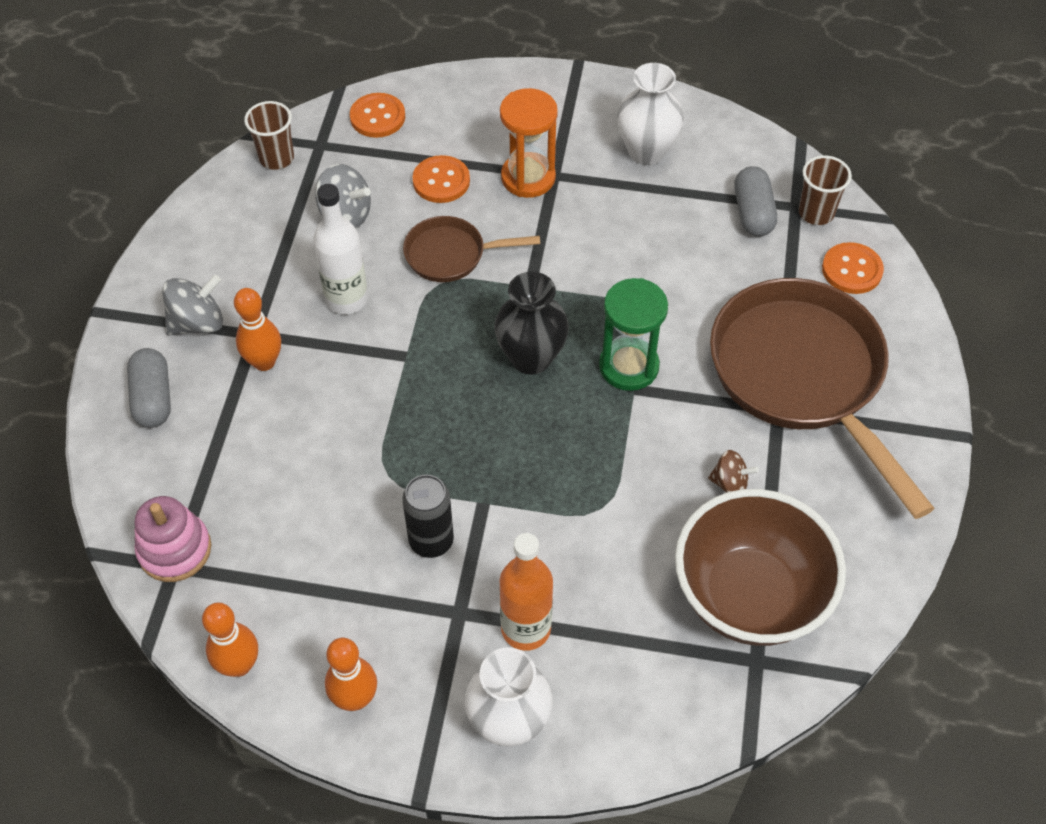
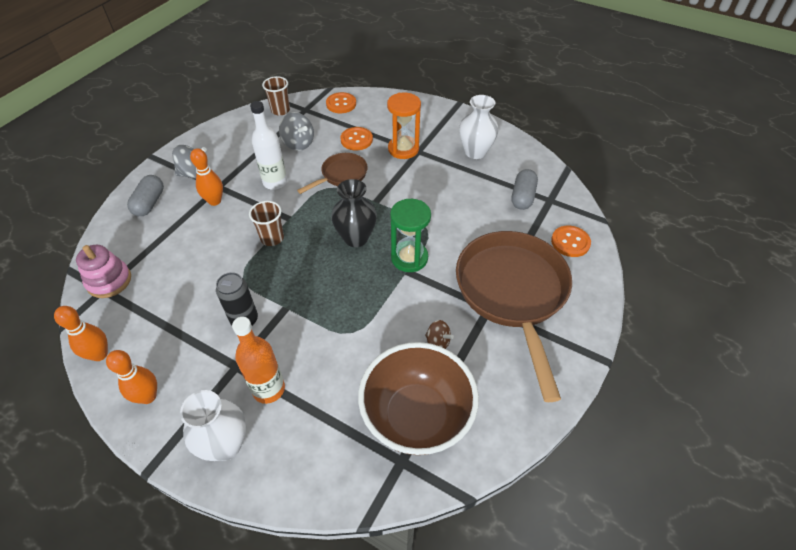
camera: 20 degrees right, 5 degrees down
brown pan [403,216,540,282] -> brown pan turned 120 degrees clockwise [297,153,368,194]
brown cup [799,155,852,225] -> brown cup moved to [249,201,284,246]

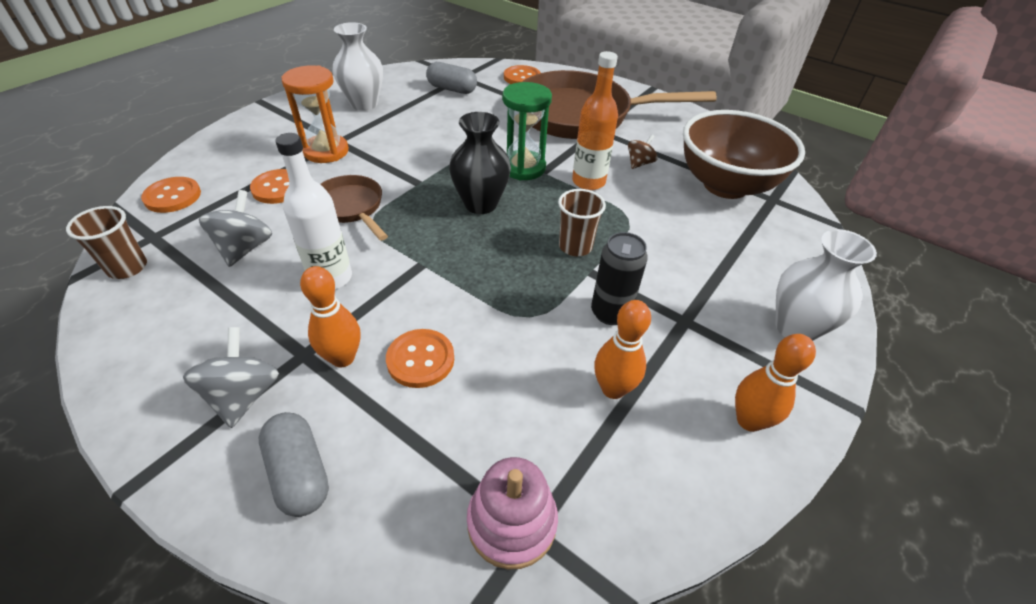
camera: 85 degrees left, 5 degrees down
orange bowling pin [54,306,108,361] -> orange bowling pin moved to [594,300,651,399]
grey capsule [127,175,164,216] -> grey capsule turned 45 degrees clockwise [259,412,329,517]
orange bottle [232,317,285,404] -> orange bottle moved to [572,51,618,190]
brown cup [249,201,284,246] -> brown cup moved to [558,189,606,256]
grey spinning top [279,112,314,151] -> grey spinning top turned 45 degrees counterclockwise [199,190,272,267]
none -> orange button [386,329,454,388]

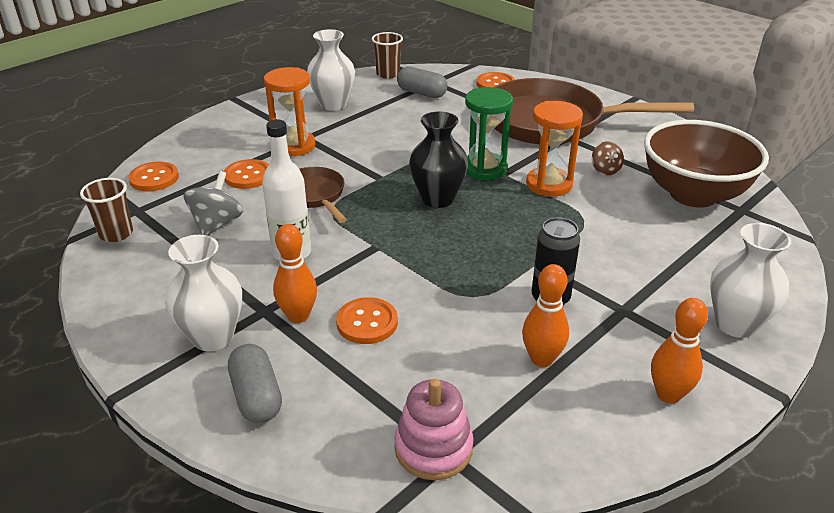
camera: 10 degrees right, 10 degrees down
grey spinning top [183,327,279,428] -> white vase [165,235,242,351]
brown cup [558,189,606,256] -> brown cup moved to [372,32,403,79]
orange bottle [572,51,618,190] -> orange hourglass [526,101,583,197]
brown spinning top [628,134,658,169] -> brown spinning top turned 120 degrees clockwise [592,141,624,175]

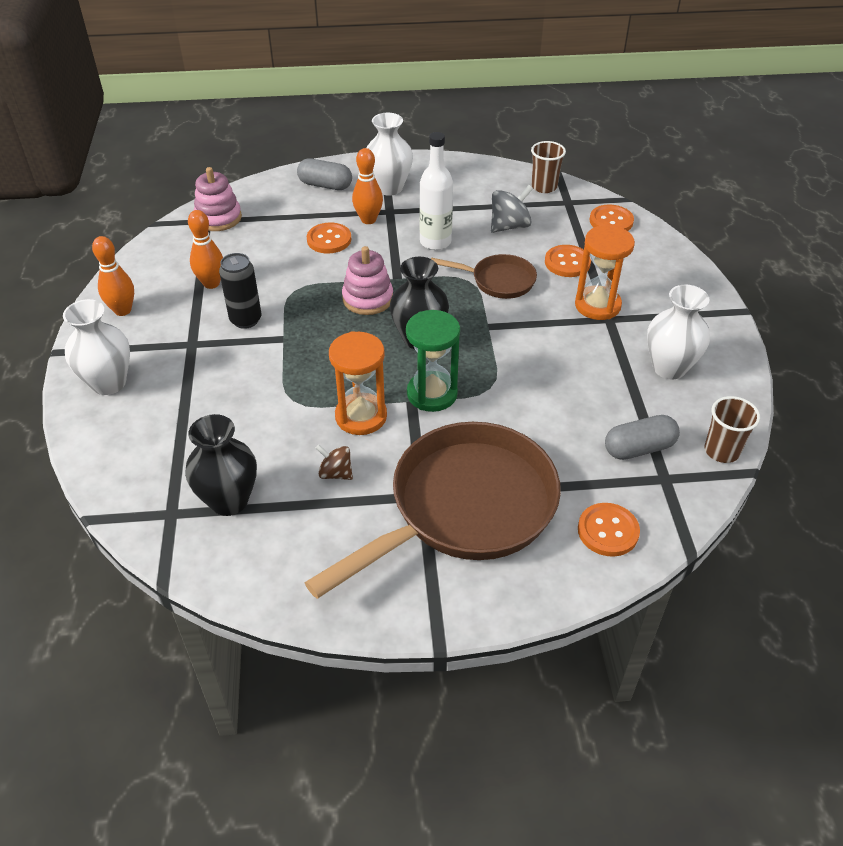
camera: 130 degrees right, 10 degrees up
grey spinning top [183,171,243,236] -> grey spinning top turned 90 degrees counterclockwise [491,185,533,233]
brown bowl [644,120,769,208] -> black vase [185,414,257,516]
none -> pink stacking toy [342,246,393,315]

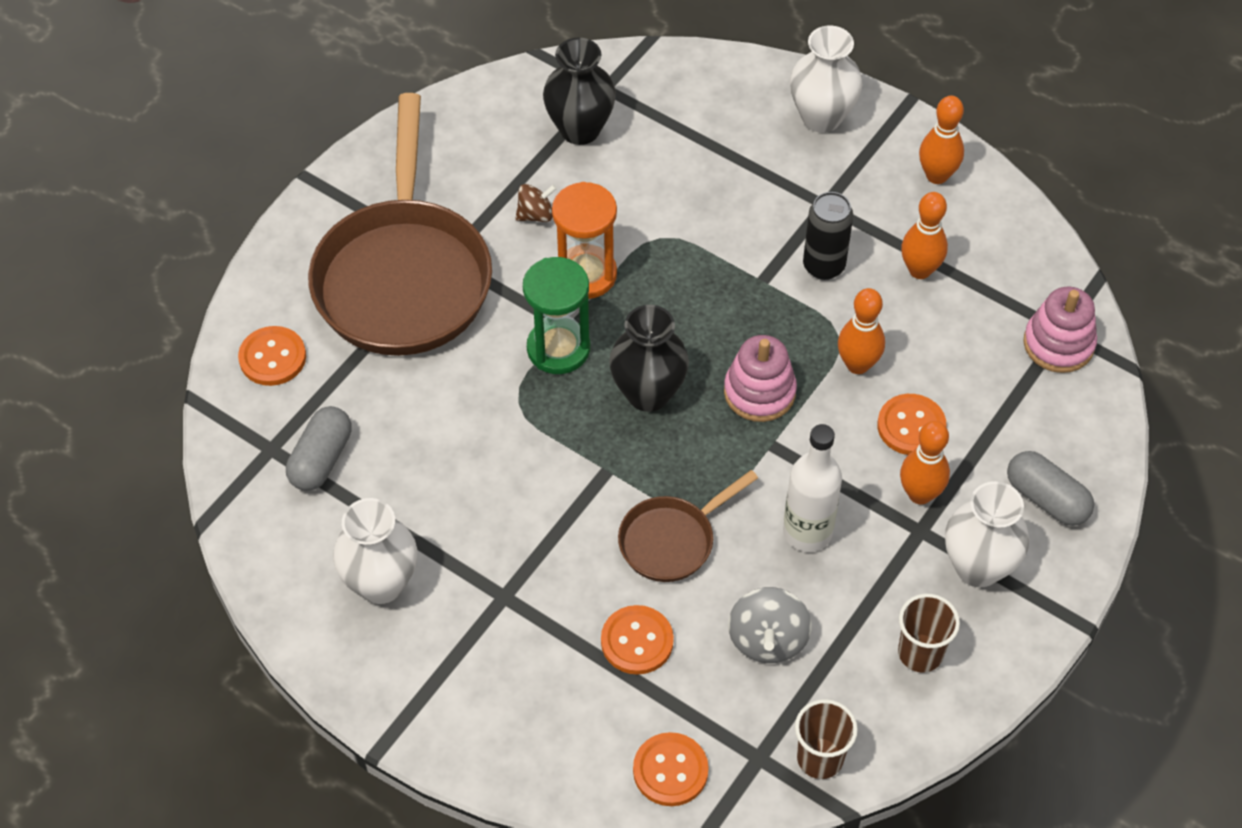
camera: 130 degrees right, 10 degrees up
grey capsule [297,158,352,190] -> grey capsule turned 75 degrees clockwise [1007,451,1094,526]
orange hourglass [575,225,635,320] -> none
brown cup [705,396,760,463] -> brown cup moved to [898,594,960,672]
none -> orange bowling pin [838,288,885,374]

